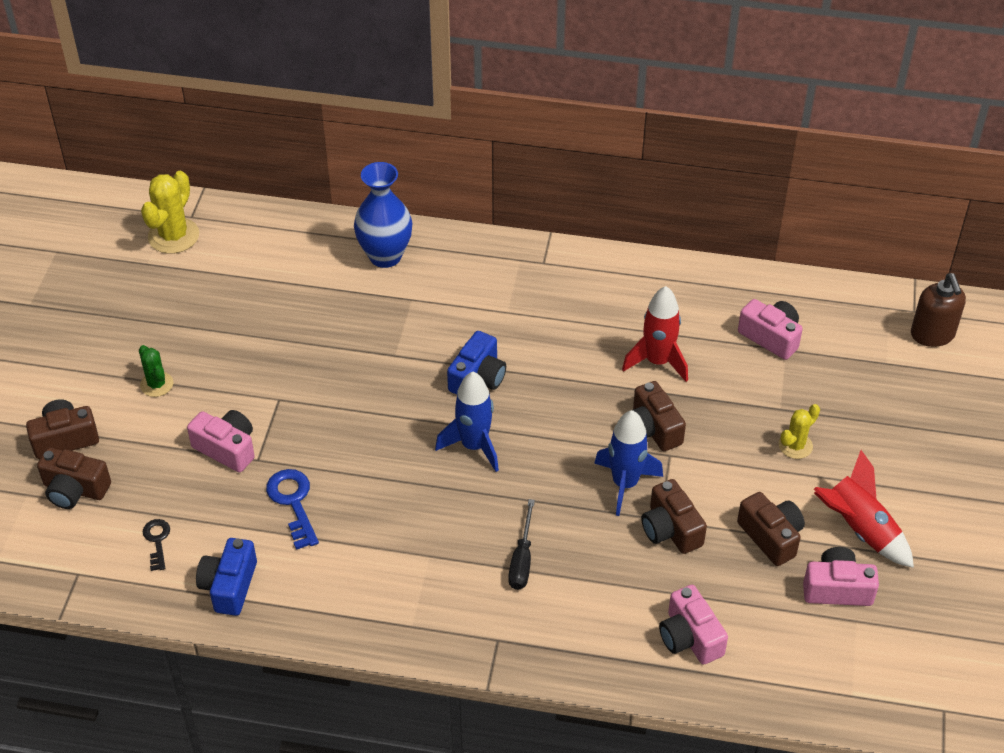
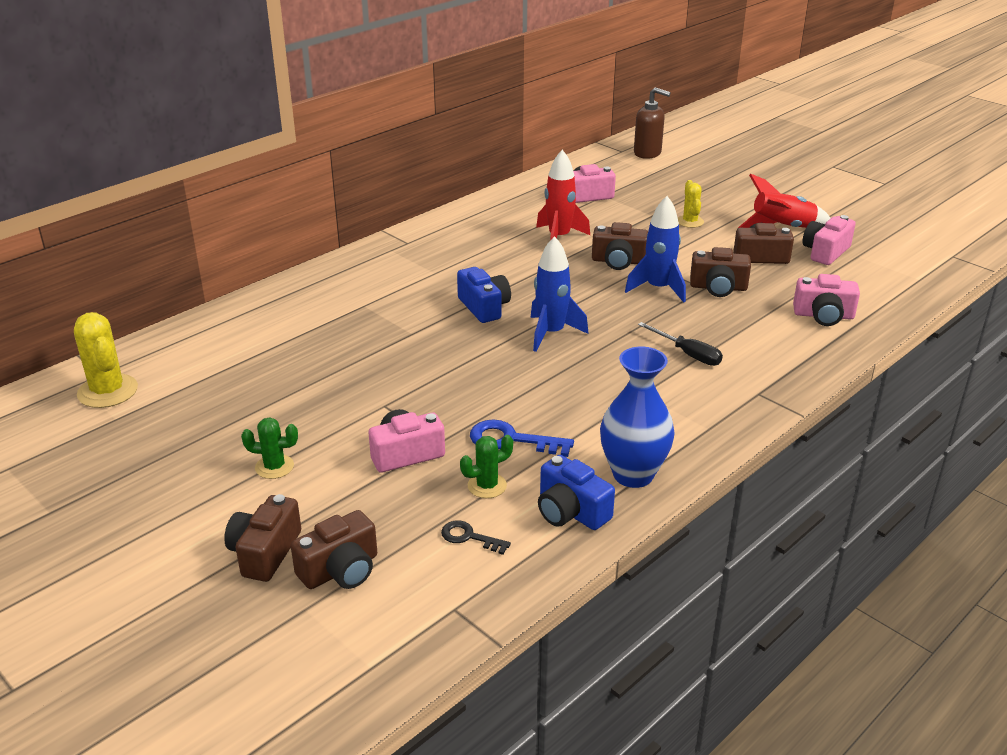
camera: 55 degrees left, 15 degrees down
blue vase [354,162,412,268] -> blue vase moved to [600,347,675,488]
none -> green cactus [460,435,513,498]

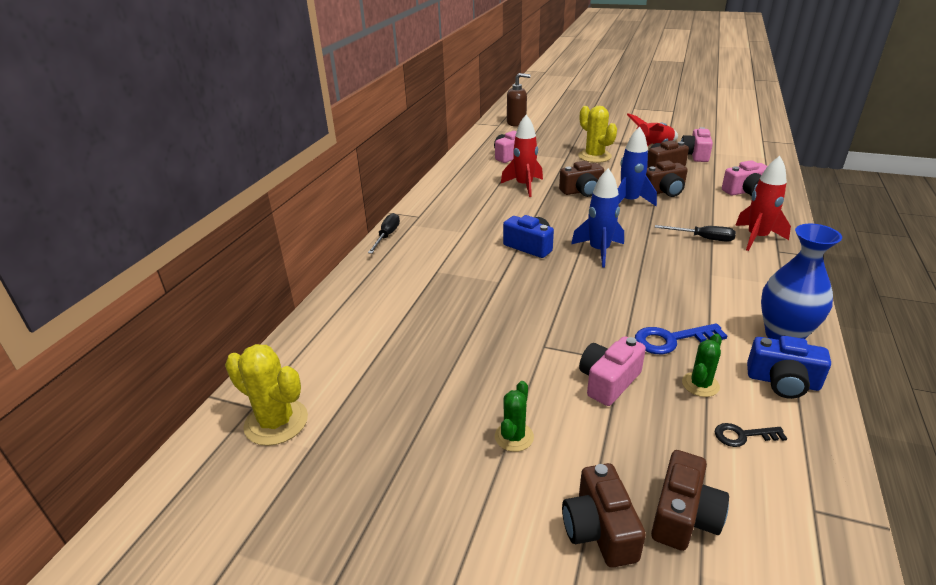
camera: 25 degrees left, 0 degrees up
green cactus [241,417,298,479] -> green cactus turned 45 degrees counterclockwise [495,381,534,452]
yellow cactus [678,180,704,228] -> yellow cactus [578,106,617,163], size x1.67
none -> black screwdriver [368,213,400,254]
none -> red rocket [735,156,791,251]

